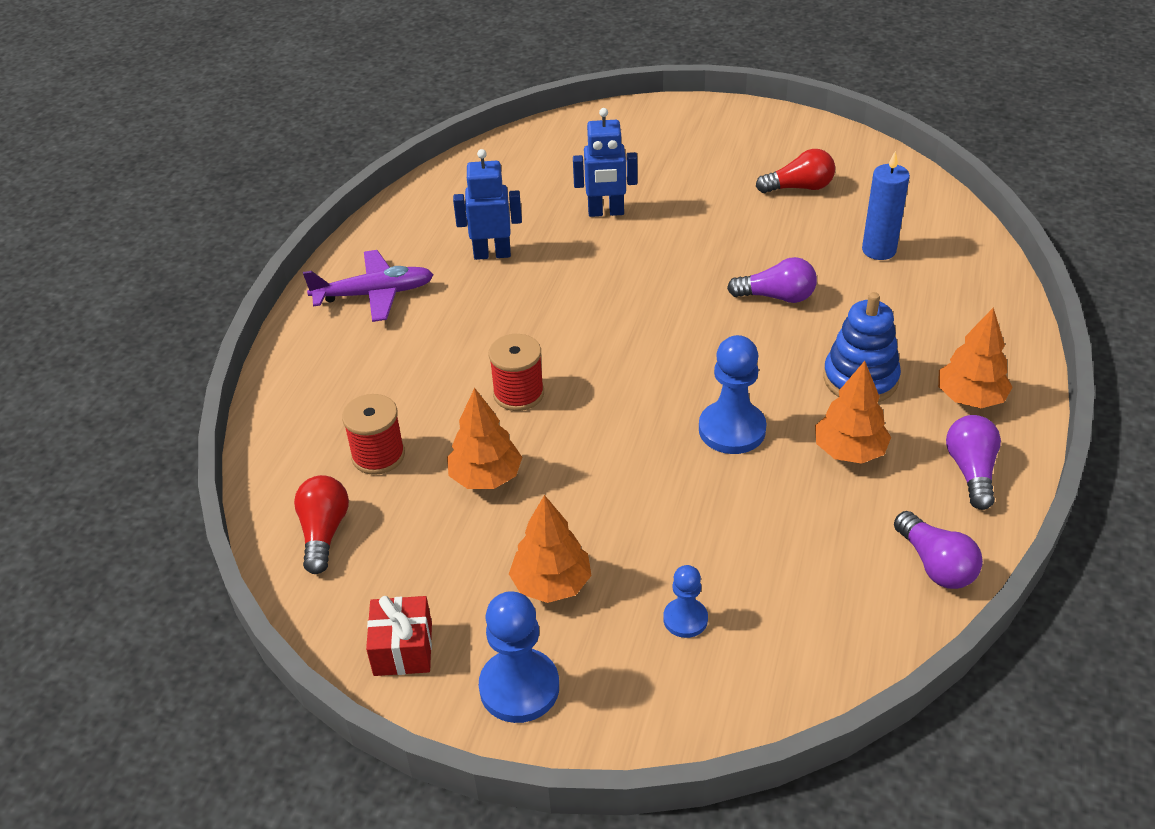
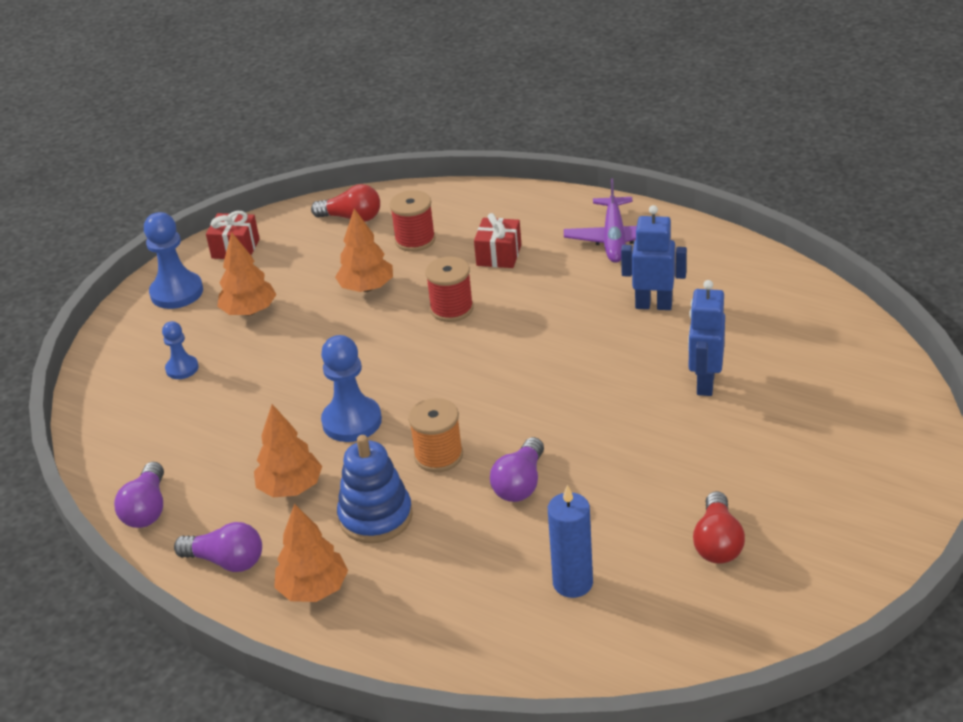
camera: 105 degrees right, 5 degrees down
blue robot [453,149,522,260] -> blue robot turned 90 degrees counterclockwise [621,205,687,310]
purple light bulb [894,511,983,589] -> purple light bulb turned 75 degrees counterclockwise [114,462,164,528]
none -> orange spool [408,398,463,472]
none -> red gift [474,213,521,268]

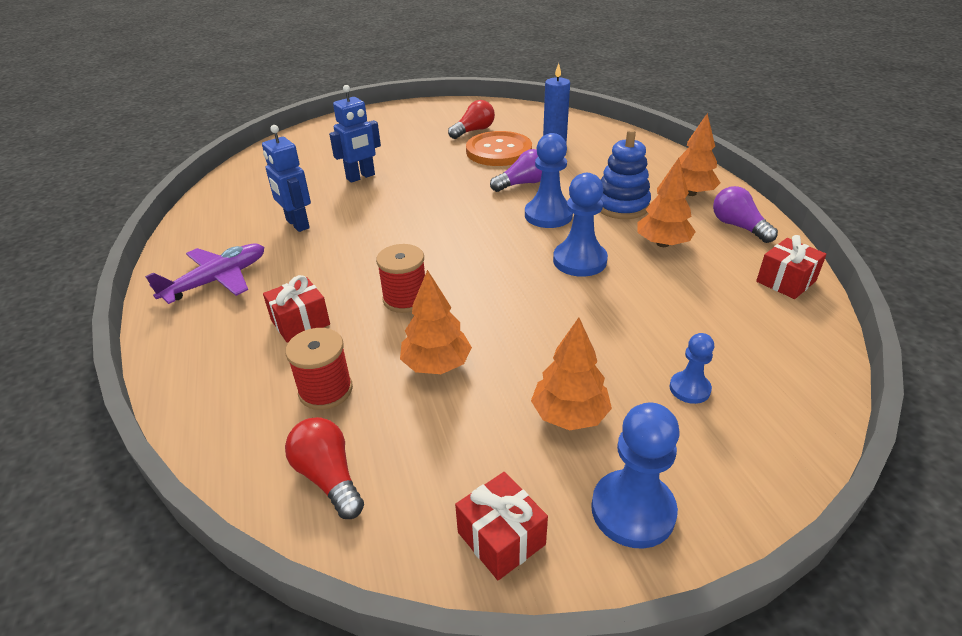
camera: 140 degrees left, 0 degrees up
purple light bulb [114,462,164,528] -> red gift [756,235,827,299]
orange spool [408,398,463,472] -> blue pawn [525,133,573,228]
none -> orange button [466,131,532,166]

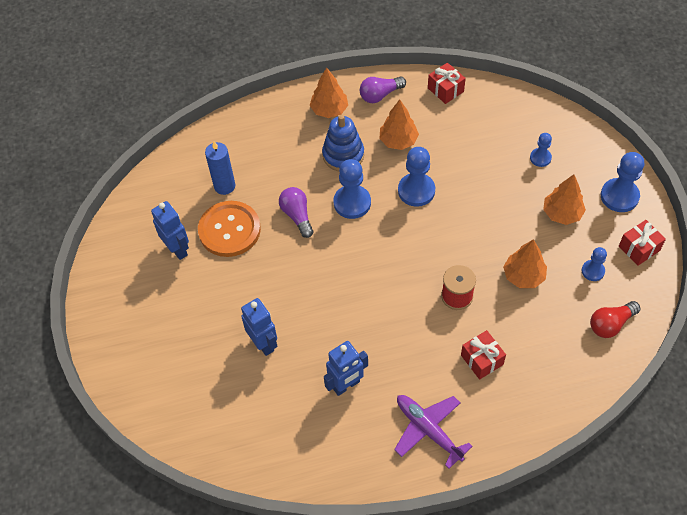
camera: 85 degrees left, 20 degrees up
red spool [285,328,353,410] -> none
red light bulb [448,100,495,139] -> blue robot [151,201,189,260]
none -> blue pawn [582,247,607,281]

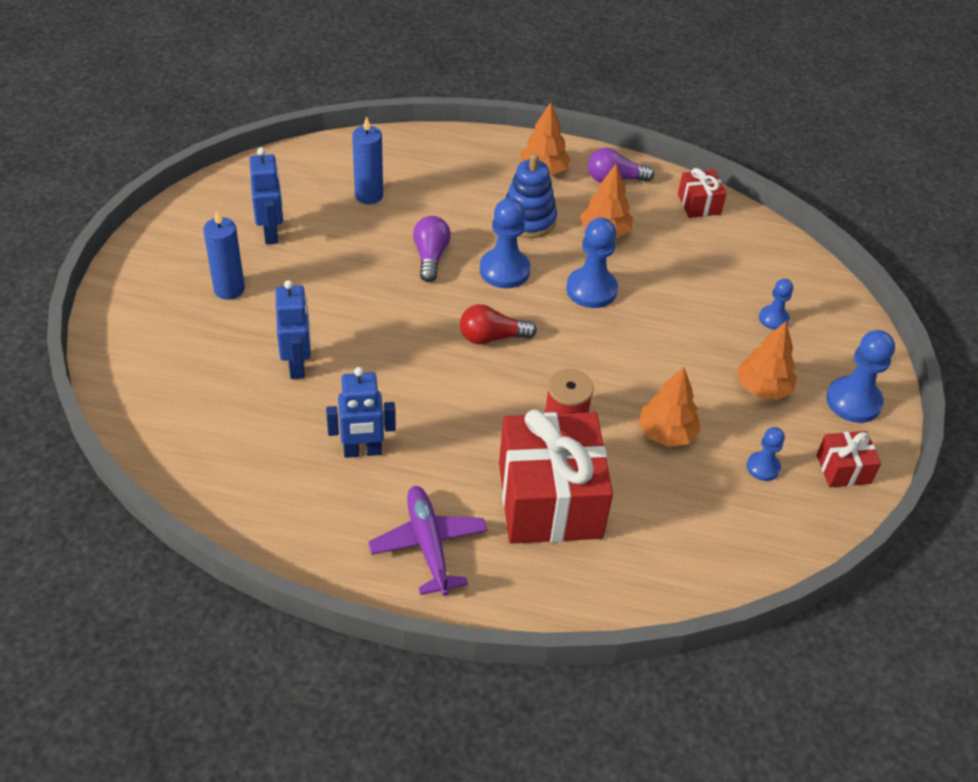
camera: 20 degrees right, 10 degrees down
orange button [198,201,261,257] -> none
red gift [461,330,506,380] -> red gift [499,409,613,544], size x2.17
red light bulb [590,301,641,338] -> red light bulb moved to [460,304,537,345]
none -> blue candle [203,210,245,300]

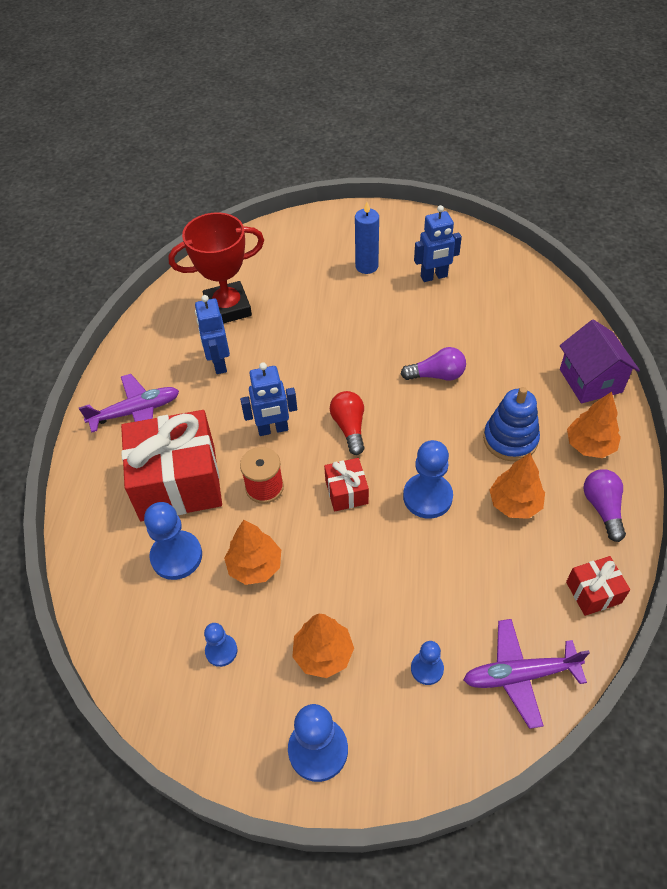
camera: 90 degrees right, 5 degrees up
blue robot [276,280,311,379] -> blue robot moved to [240,362,297,436]
blue candle [352,116,383,204] -> none
blue pawn [480,198,530,288] -> blue pawn moved to [144,502,202,580]
red gift [816,431,881,487] -> red gift moved to [324,458,369,512]
none -> red trophy [168,212,264,323]
none -> purple plane [463,619,590,729]
none -> purple house [560,319,640,403]

